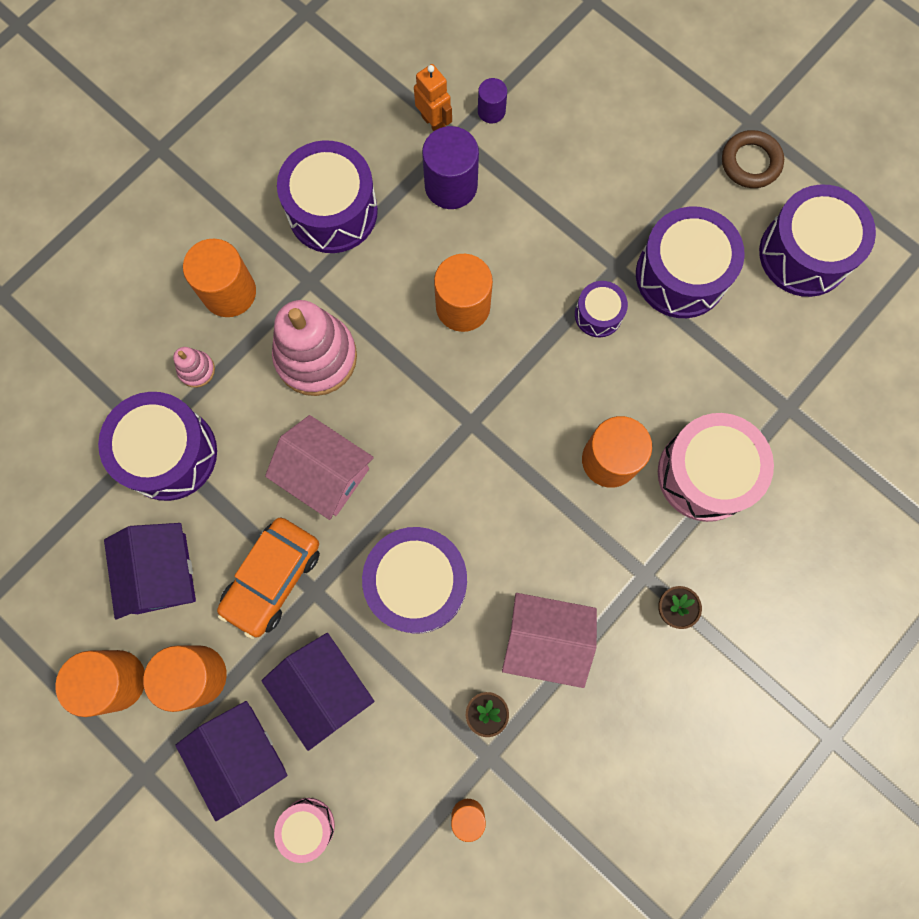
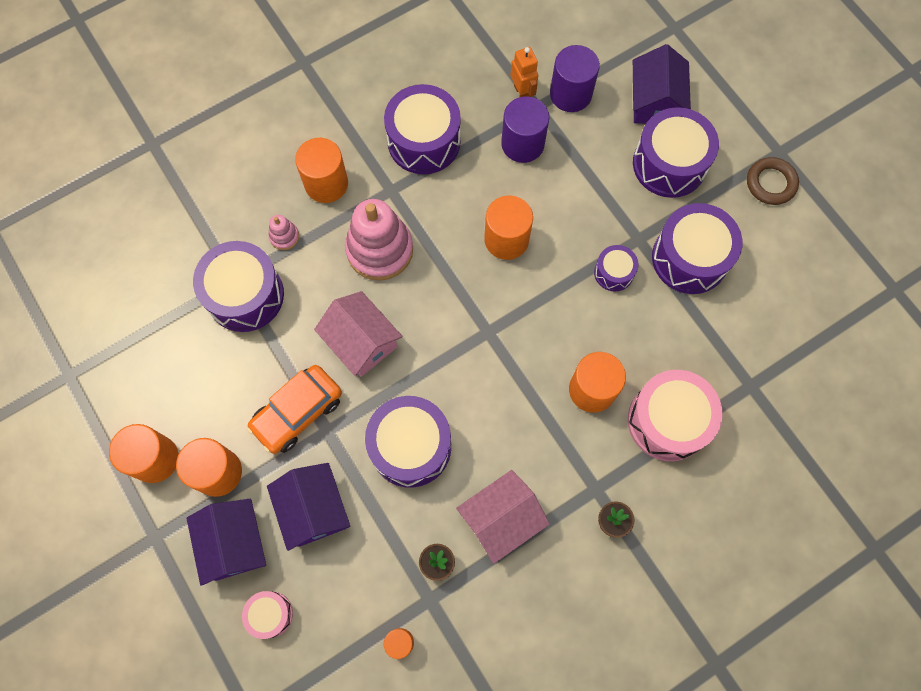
camera: 15 degrees right, 5 degrees down
purple house [104,523,196,619] -> purple house moved to [633,44,691,124]
purple cylinder [478,78,507,123] -> purple cylinder [550,45,600,112], size x1.85
pink house [502,593,597,688] -> pink house turned 60 degrees counterclockwise [456,470,550,564]
purple drum [759,184,876,297] -> purple drum moved to [633,107,719,198]

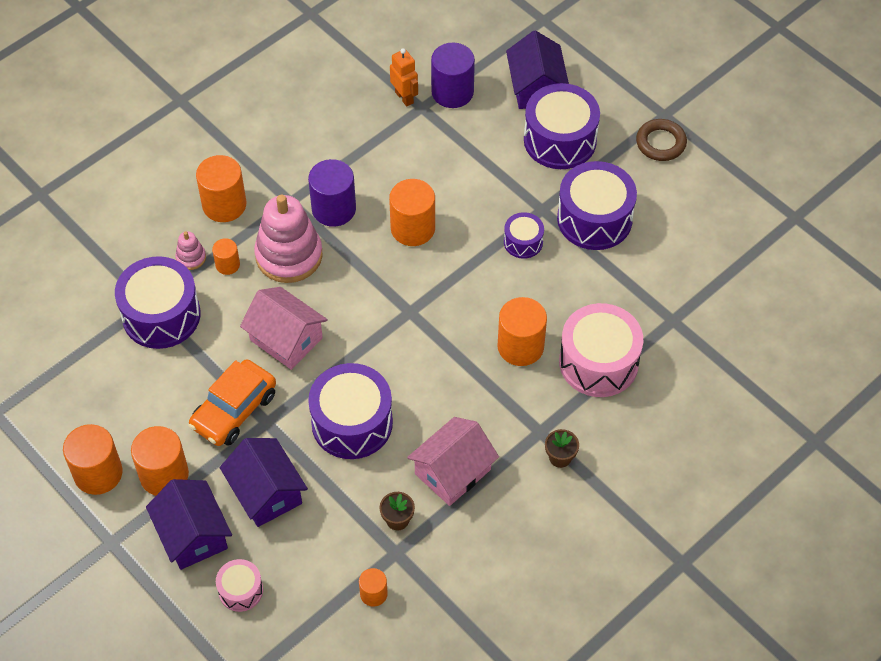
camera: 10 degrees left, 15 degrees down
purple drum [384,84,461,174] -> none
purple cylinder [501,97,549,163] -> purple cylinder moved to [308,159,356,227]
none -> orange cylinder [212,238,240,275]

